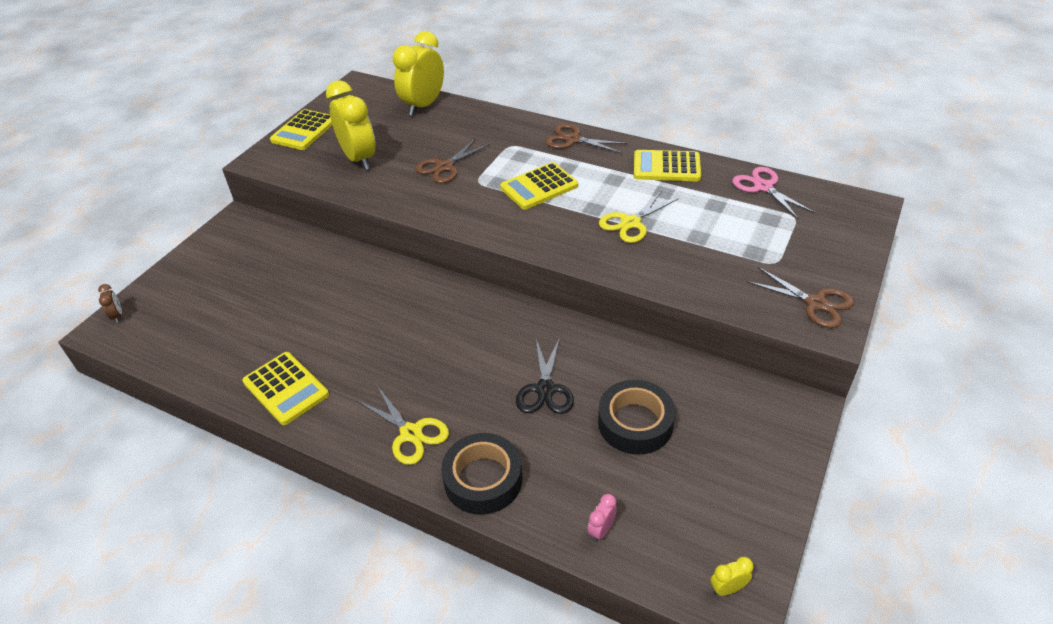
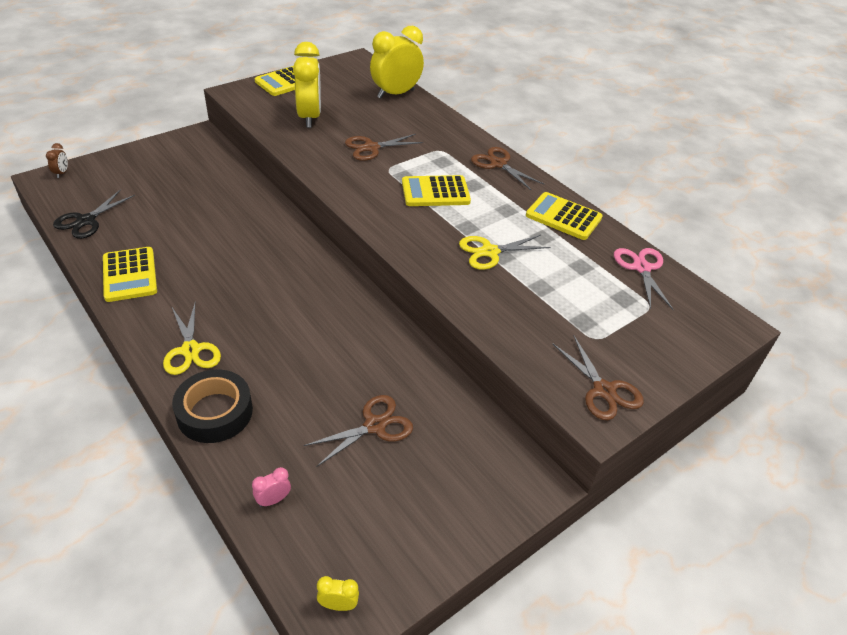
camera: 20 degrees right, 0 degrees up
black scissors [516,337,574,414] -> black scissors moved to [53,189,135,239]
black tape [598,380,675,455] -> brown scissors [304,395,413,466]

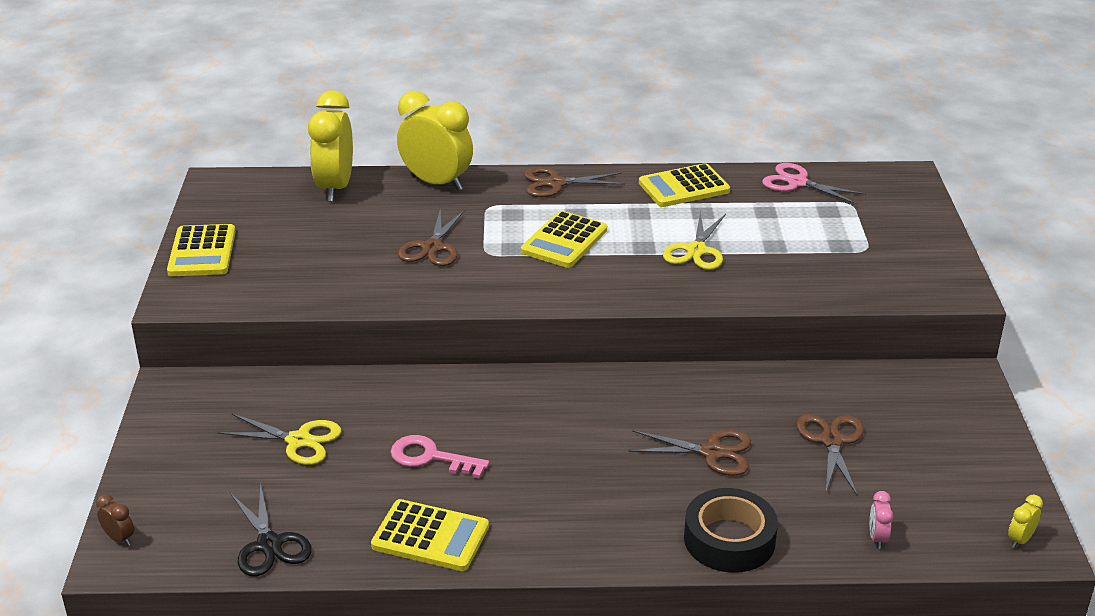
camera: 50 degrees left, 10 degrees down
yellow scissors [163,303,221,375] -> yellow scissors moved to [218,413,341,465]
yellow clock [293,42,321,128] -> yellow clock moved to [397,91,473,191]
brown scissors [552,336,644,420] -> brown scissors moved to [628,430,751,476]
none -> pink key [391,435,490,479]

